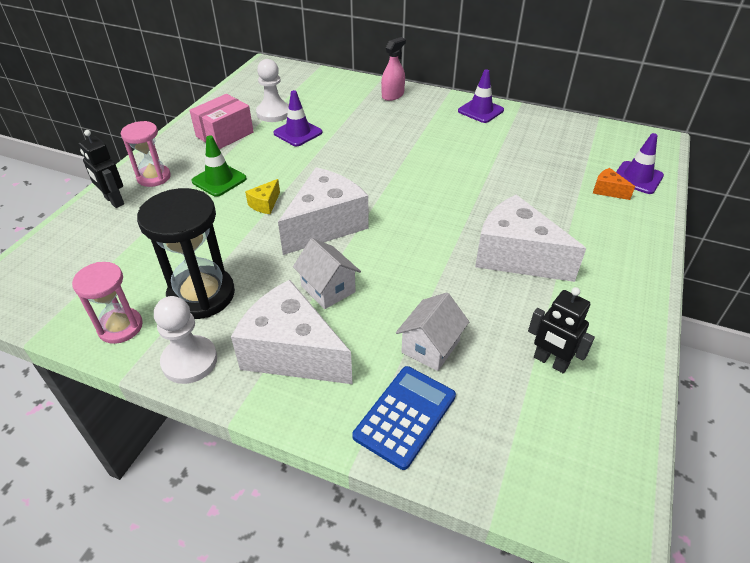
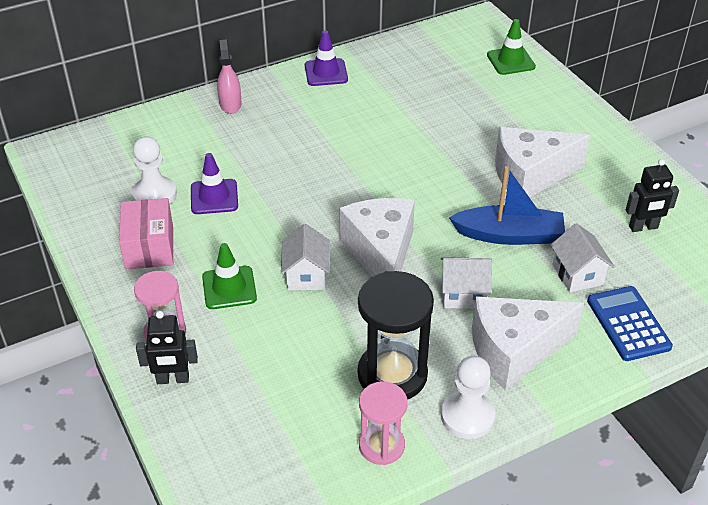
camera: 50 degrees left, 0 degrees up
yellow cheese [245,179,280,214] -> white house [281,224,330,290]
orange cheese [593,168,635,200] -> none
purple traffic cone [616,133,664,194] -> green traffic cone [487,19,536,75]
none -> blue boat [449,166,565,245]

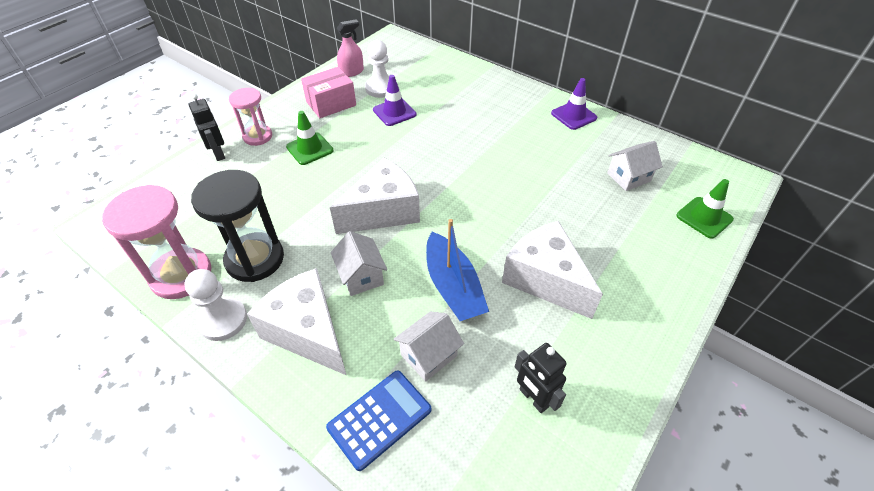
camera: 65 degrees right, 5 degrees up
pink spray bottle [217,39,241,114] -> pink spray bottle moved to [337,20,364,77]
white house [281,224,330,290] -> white house moved to [607,141,663,191]
pink hourglass [359,382,408,465] -> pink hourglass [102,185,212,299], size x1.61

